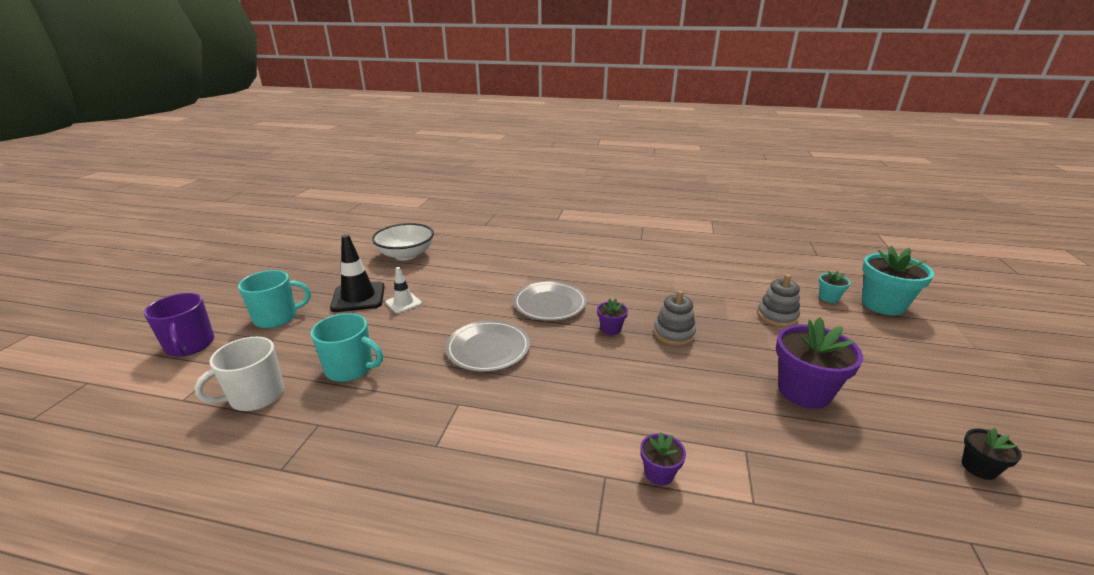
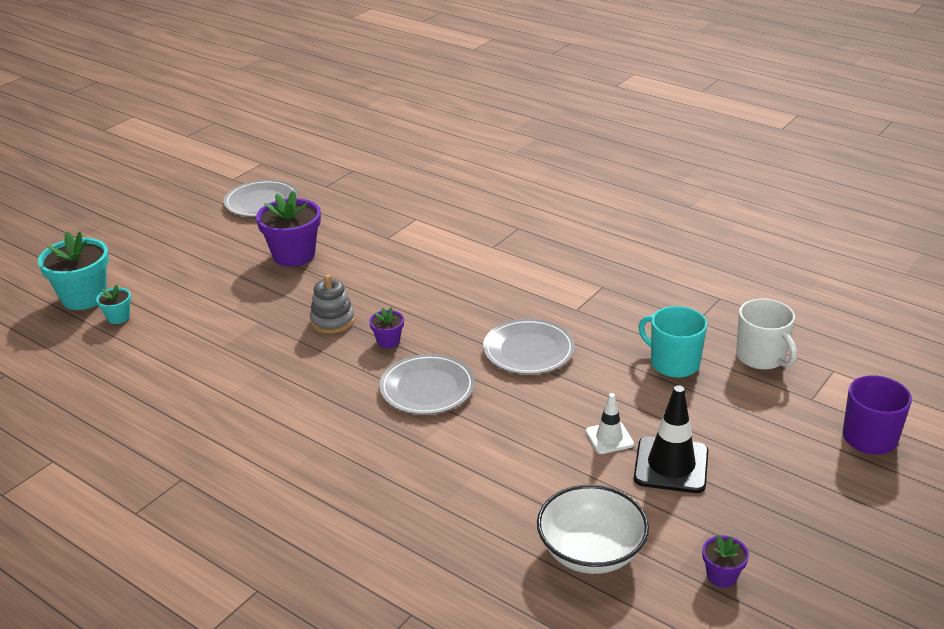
camera: 155 degrees left, 5 degrees up
white mug [195,336,285,411] -> white mug turned 75 degrees clockwise [736,299,797,370]
turquoise mug [238,270,311,328] -> none
purple flower pot [640,432,686,486] -> purple flower pot moved to [702,535,749,587]
grey stacking toy [757,274,800,327] -> none
black flower pot [962,428,1022,480] -> grey plate [224,180,298,217]

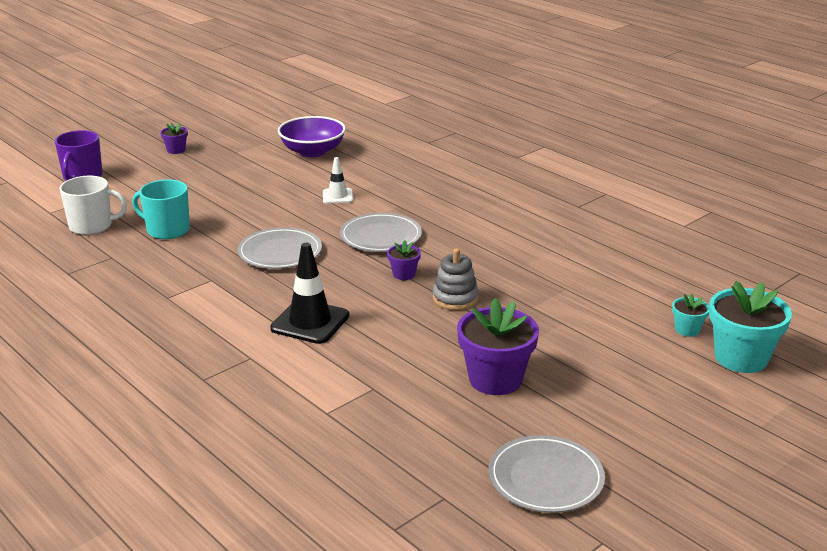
camera: 170 degrees left, 5 degrees down
white bowl [537,485,649,574] -> purple bowl [278,116,346,157]
white traffic cone [585,393,634,454] -> white traffic cone moved to [323,157,353,204]
black traffic cone [634,385,708,493] -> black traffic cone moved to [270,243,349,344]
turquoise mug [638,306,707,378] -> turquoise mug turned 150 degrees clockwise [132,179,190,239]
purple flower pot [702,535,749,587] -> purple flower pot moved to [160,123,188,154]
white mug [736,299,797,370] -> white mug turned 105 degrees clockwise [59,176,127,235]

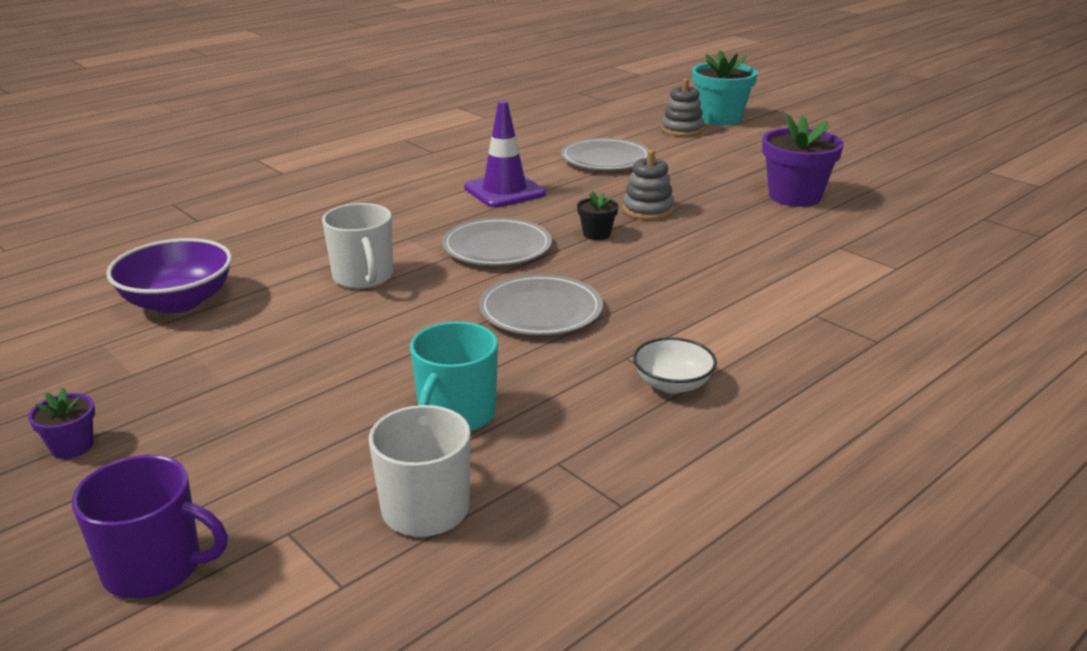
camera: 90 degrees left, 0 degrees up
black traffic cone [270,243,349,344] -> none
white traffic cone [323,157,353,204] -> white mug [322,203,393,289]
purple flower pot [387,240,421,280] -> black flower pot [577,191,618,240]
grey plate [489,435,605,513] -> grey plate moved to [561,138,649,170]
turquoise flower pot [672,293,709,337] -> grey stacking toy [661,78,704,137]
none -> purple traffic cone [464,101,546,207]
none -> white bowl [633,337,717,394]

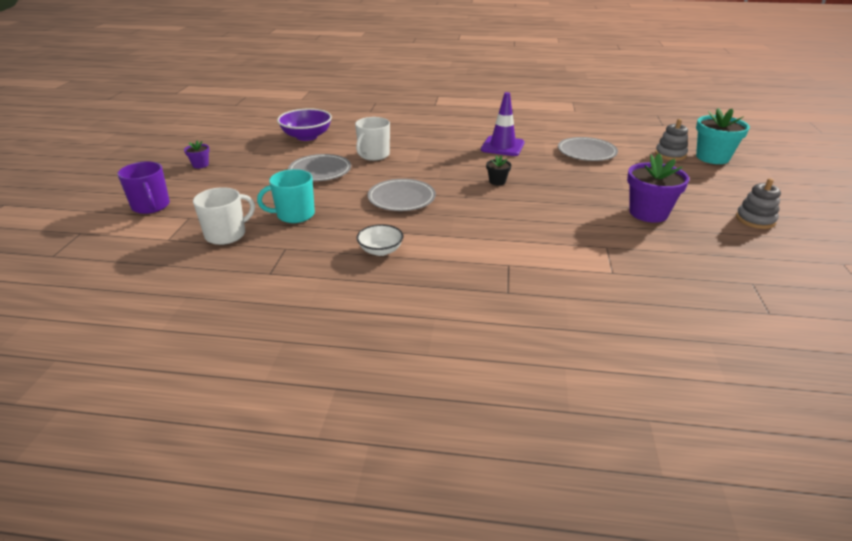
camera: 50 degrees right, 5 degrees up
grey plate [442,218,552,266] -> grey plate moved to [288,154,351,181]
grey stacking toy [623,150,674,220] -> grey stacking toy moved to [736,178,781,229]

